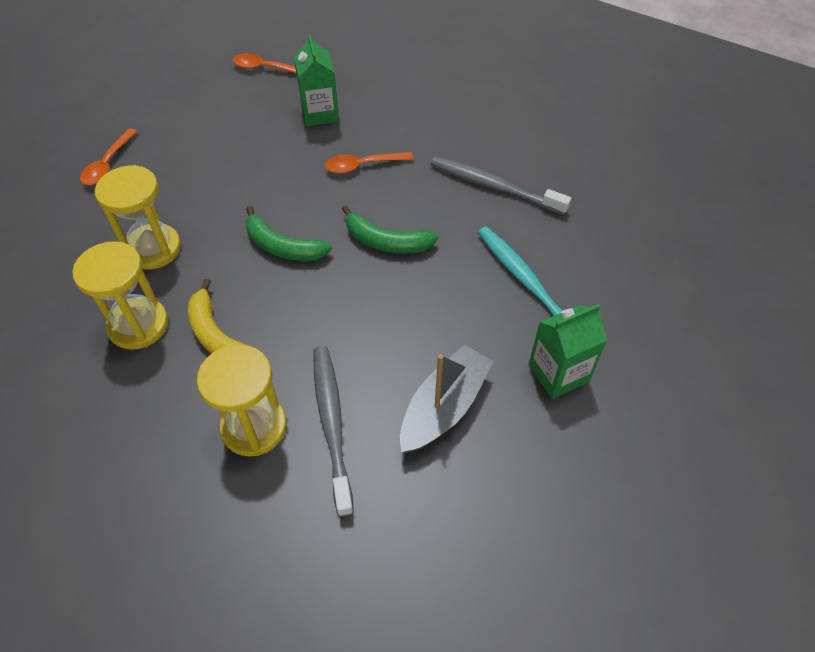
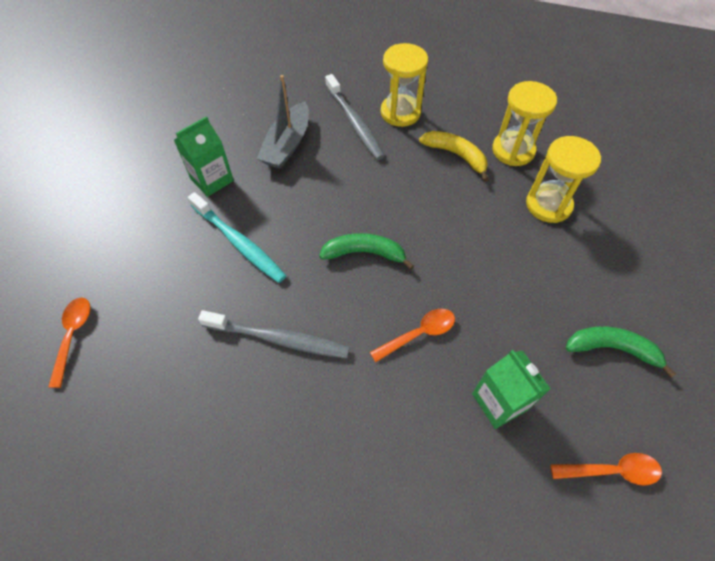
camera: 165 degrees right, 5 degrees up
orange spoon [80,128,137,185] -> orange spoon moved to [48,297,90,388]
green banana [245,206,332,261] -> green banana moved to [566,326,676,378]

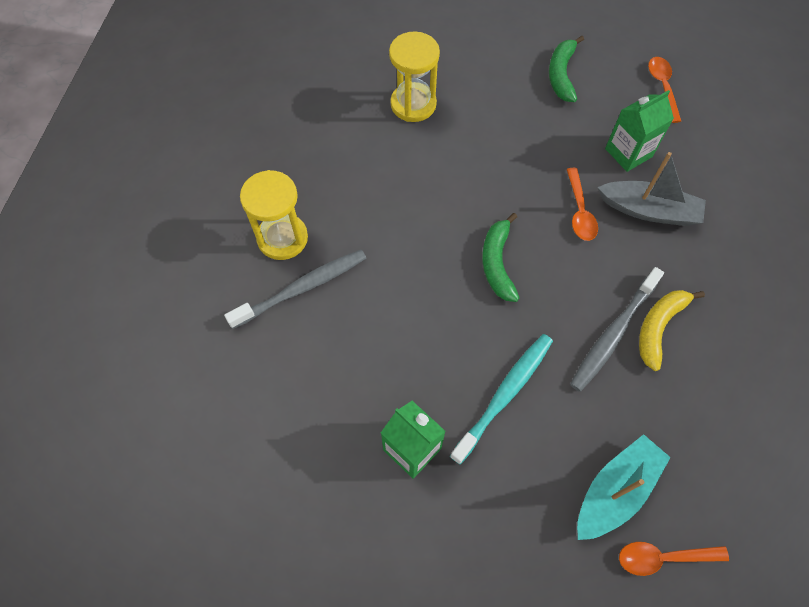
camera: 95 degrees left, 5 degrees up
grey toothbrush [198,310,350,358] -> grey toothbrush turned 150 degrees counterclockwise [570,267,664,392]
grey boat [257,75,309,169] -> grey boat moved to [598,152,706,226]
orange spoon [370,309,455,362] -> orange spoon turned 150 degrees counterclockwise [567,168,598,241]
yellow banana [419,131,488,182] -> yellow banana moved to [639,290,705,371]
yellow hourglass [492,81,557,166] -> none
none -> turquoise boat [577,434,671,540]

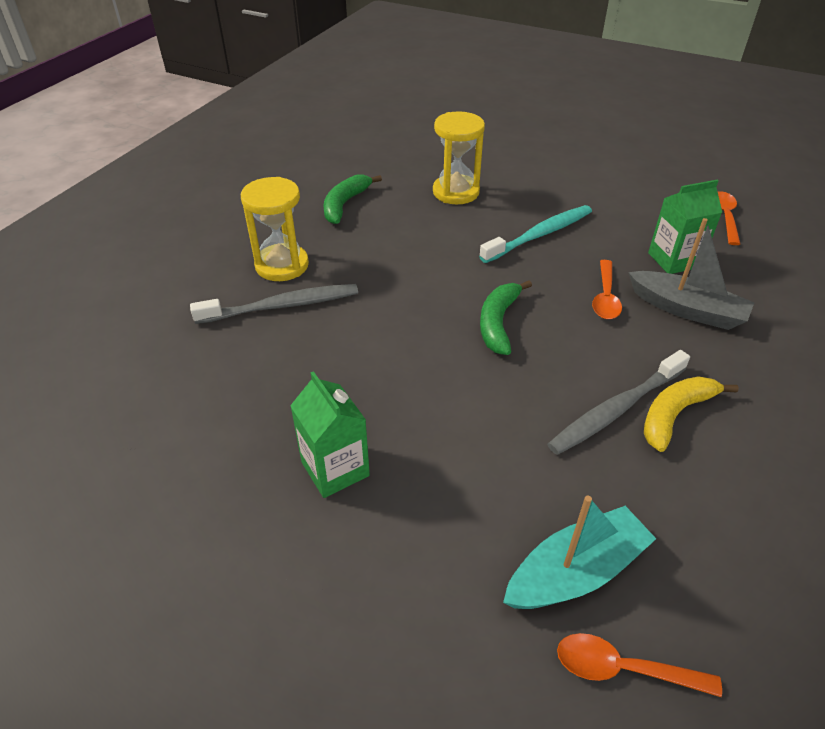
camera: 15 degrees right, 20 degrees down
turquoise toothbrush [450,334,553,465] -> turquoise toothbrush moved to [479,205,592,263]
green banana [549,36,584,102] -> green banana moved to [323,175,382,224]

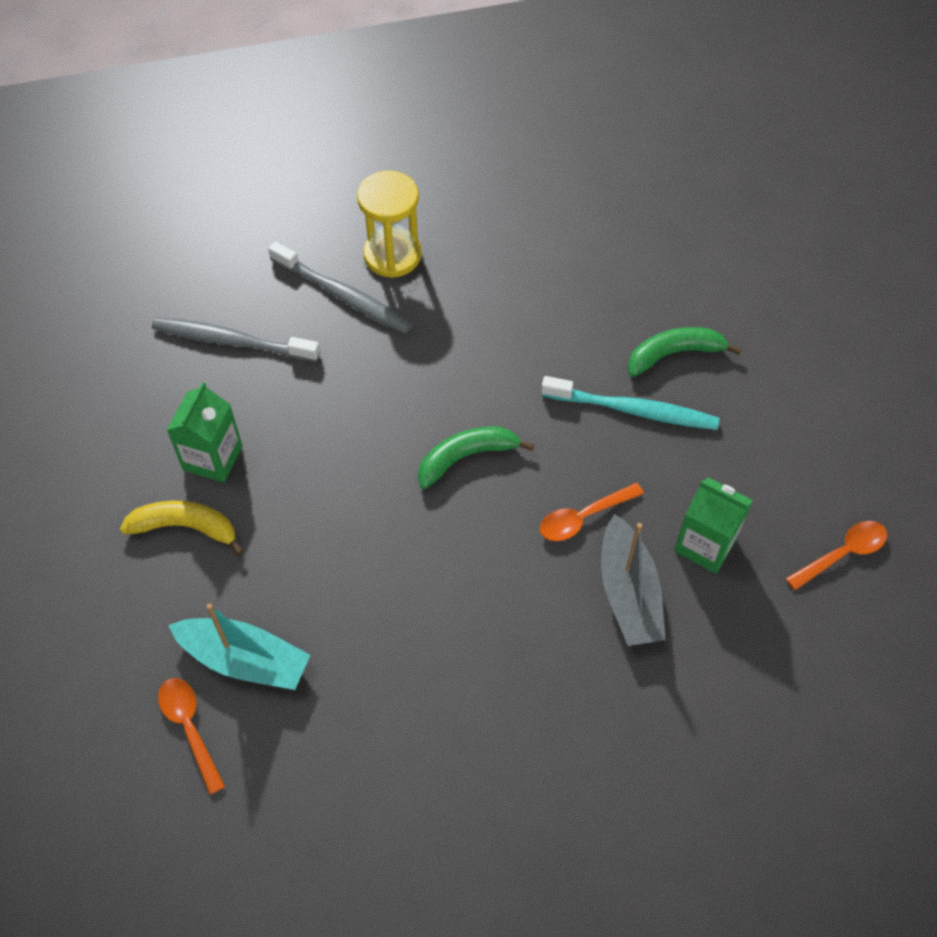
camera: 50 degrees right, 15 degrees up
green banana [323,175,382,224] -> green banana moved to [628,327,742,377]
yellow hourglass [433,111,485,204] -> none
grey toothbrush [547,350,690,455] -> grey toothbrush moved to [152,317,320,362]
yellow banana [644,376,739,452] -> yellow banana moved to [120,501,244,556]

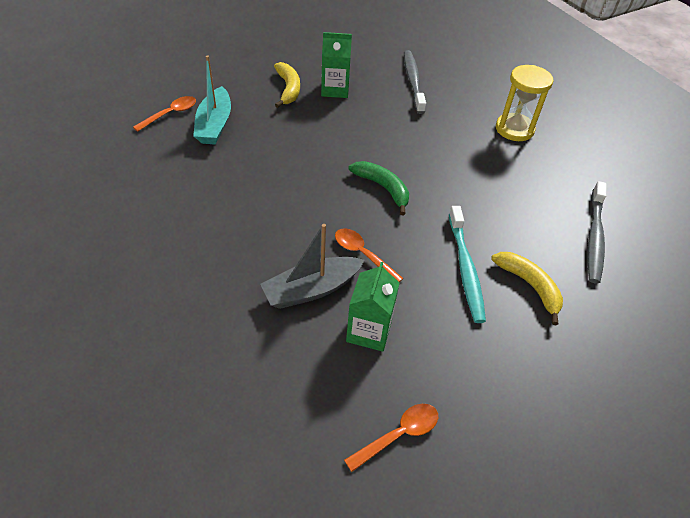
camera: 70 degrees right, 10 degrees down
grey toothbrush [268,241,413,334] -> grey toothbrush moved to [588,181,607,284]
green banana [628,327,742,377] -> yellow banana [491,252,563,325]
orange spoon [785,521,887,590] -> orange spoon turned 75 degrees counterclockwise [344,404,438,472]

